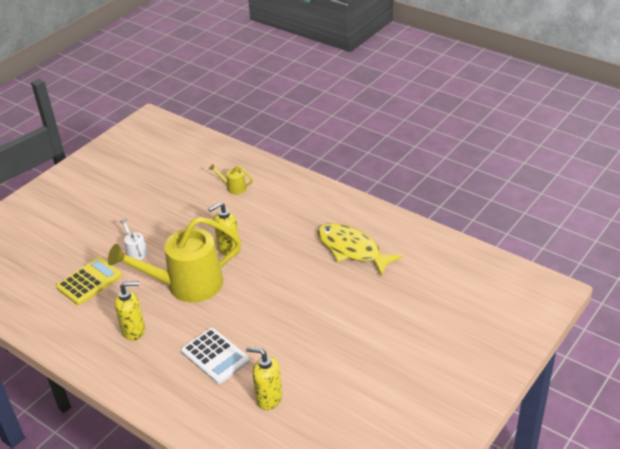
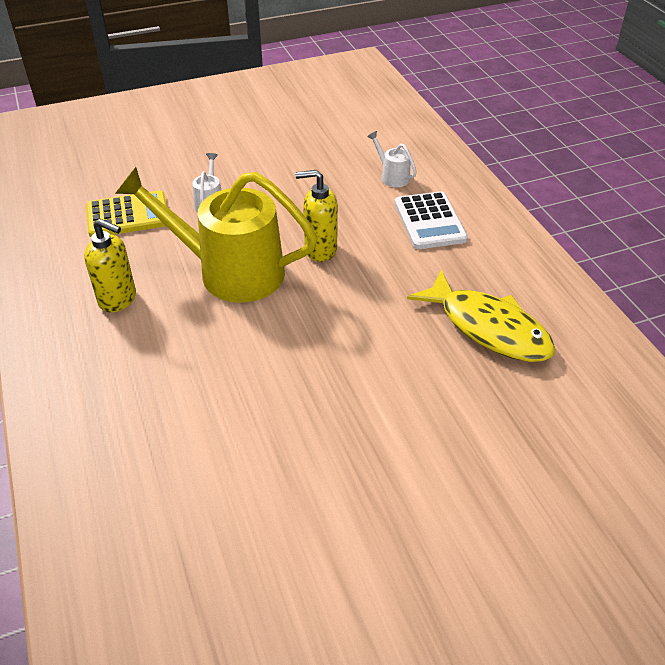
camera: 30 degrees right, 5 degrees up
white calculator [181,328,250,384] -> white calculator moved to [395,191,468,249]
yellow watering can [209,164,253,195] -> white watering can [367,131,417,187]
yellow soap dispenser [246,347,282,410] -> none
yellow fish [317,223,403,277] -> yellow fish turned 150 degrees clockwise [407,270,556,362]

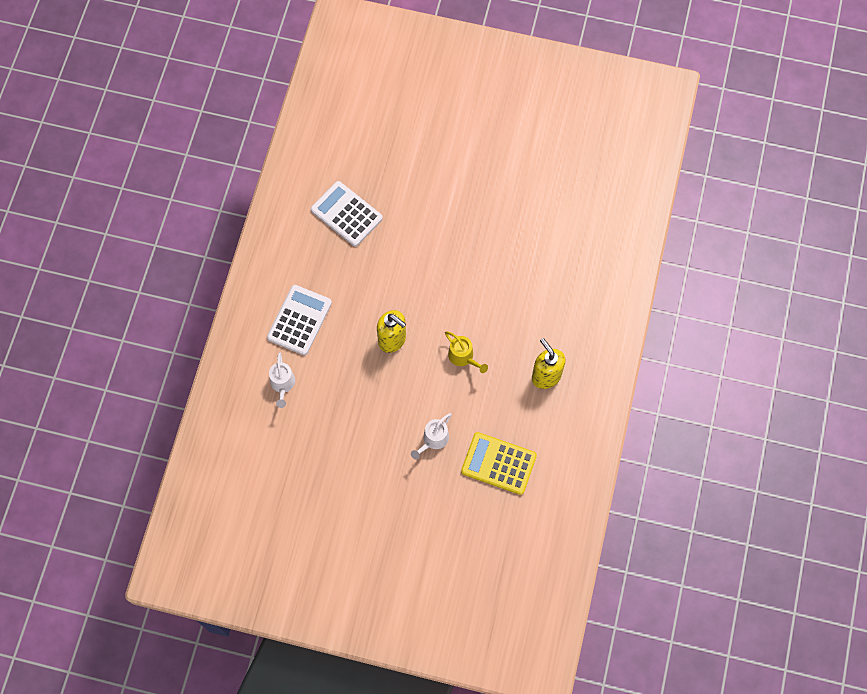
camera: 145 degrees left, 25 degrees up
yellow watering can [115,167,318,303] -> yellow watering can [445,331,488,373], size x0.40
yellow fish [407,270,556,362] -> white calculator [311,181,383,247]

